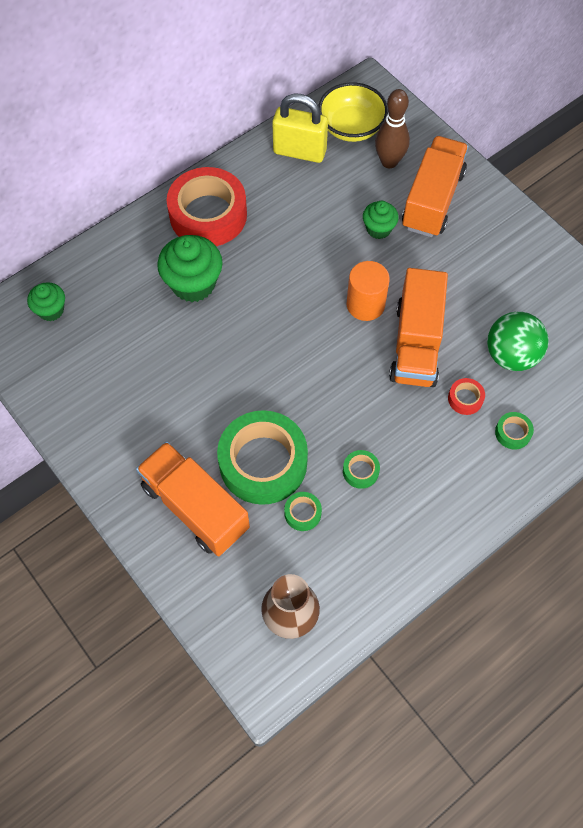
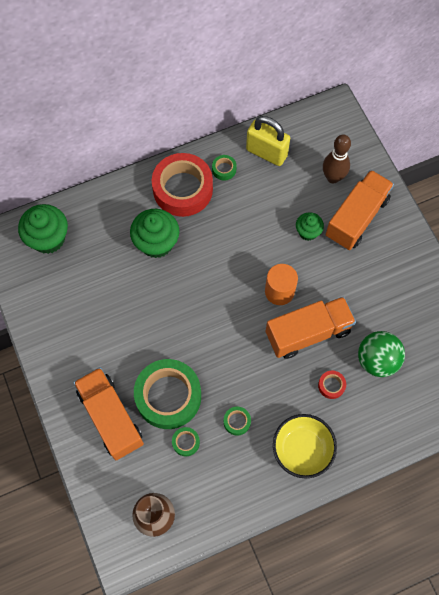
camera: 15 degrees right, 5 degrees up
green cupcake [27,282,65,321] -> green cupcake [18,204,68,254], size x1.73
yellow bowl [318,82,388,142] -> yellow bowl moved to [273,414,337,479]
orange truck [389,268,448,387] -> orange truck turned 135 degrees counterclockwise [266,296,356,359]
green tape [495,412,534,450] -> green tape moved to [212,155,237,181]

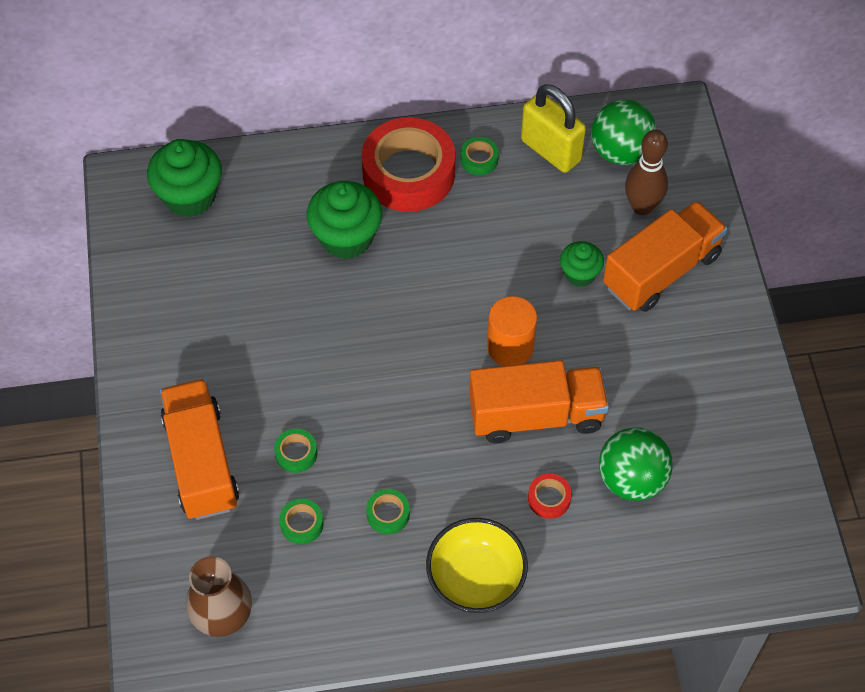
camera: 15 degrees right, 10 degrees down
green tape [134,359,201,429] -> green tape [274,429,317,473], size x0.41
none -> green ball [591,99,657,165]

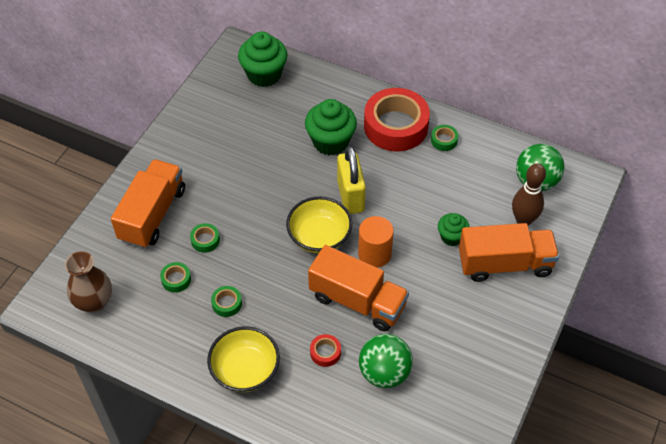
camera: 35 degrees right, 5 degrees down
yellow padlock [521,84,586,173] -> yellow padlock moved to [337,146,366,214]
none -> yellow bowl [286,196,352,253]

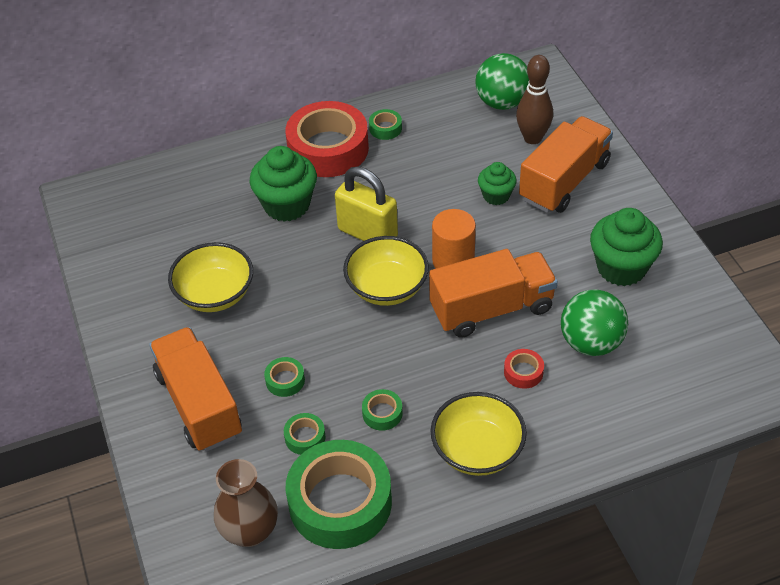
camera: 45 degrees left, 5 degrees down
green cupcake [238,31,287,87] -> green cupcake moved to [590,208,663,286]
none -> yellow bowl [168,242,253,312]
none -> green tape [285,440,392,549]

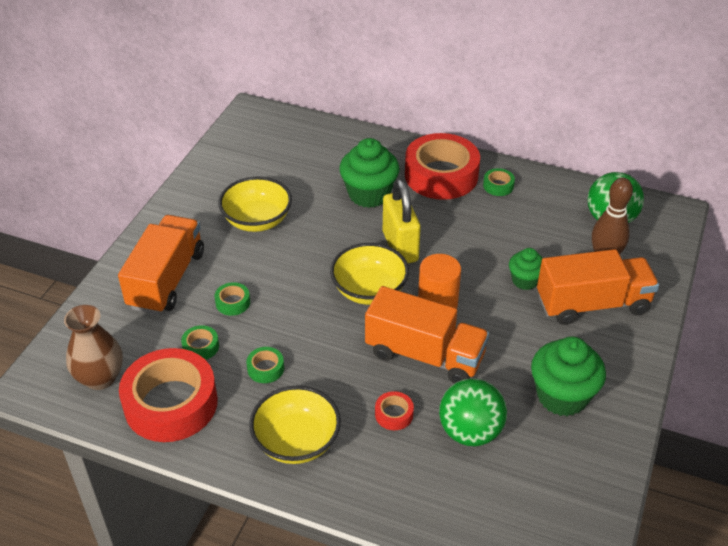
camera: 40 degrees right, 5 degrees down
green tape [285,440,392,549] -> red tape [119,348,218,442]

